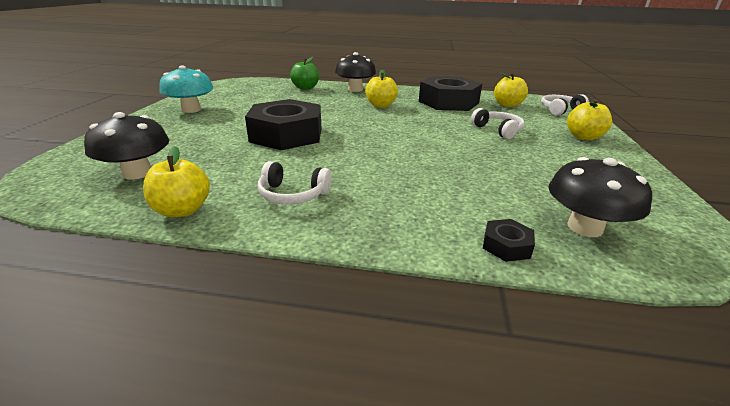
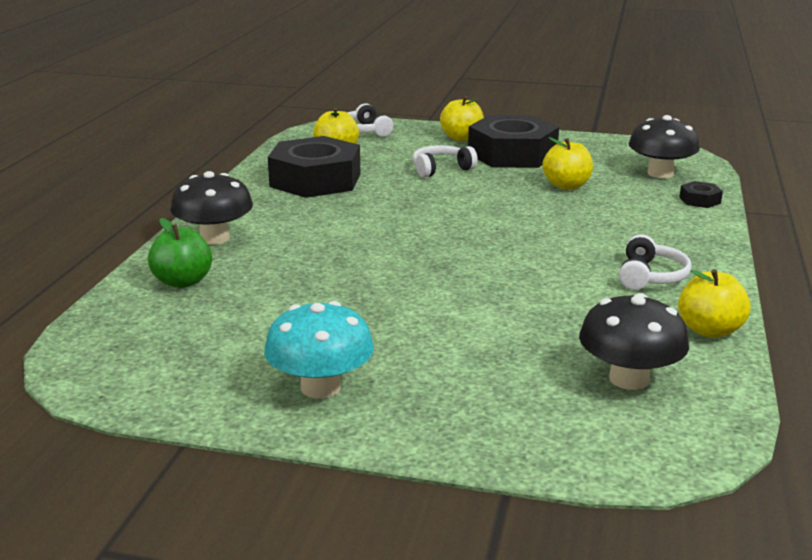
camera: 85 degrees left, 5 degrees down
black nut [245,99,321,150] -> black nut moved to [468,115,559,168]
yellow apple [365,70,398,108] -> yellow apple moved to [542,137,593,190]

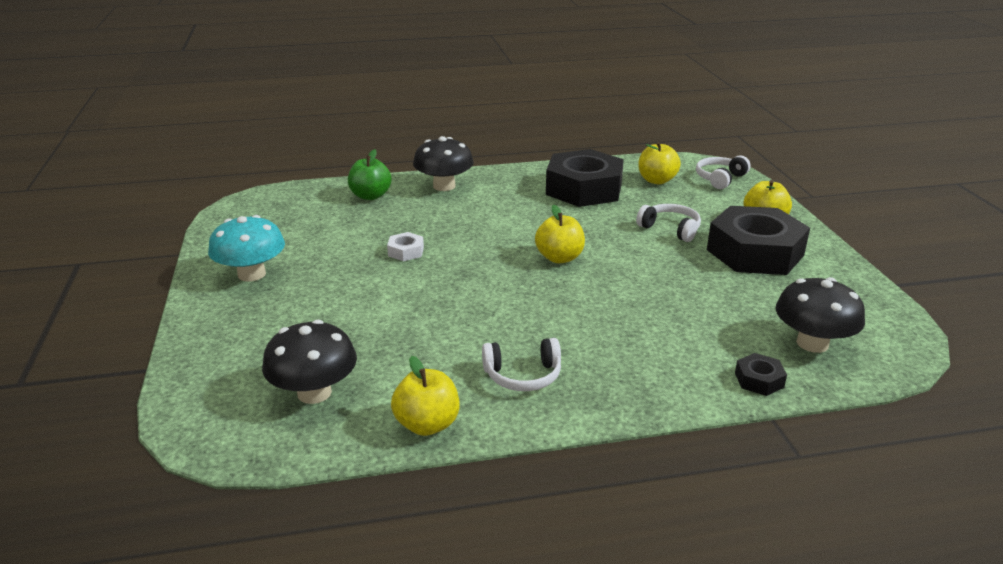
camera: 65 degrees right, 5 degrees up
yellow apple [542,137,593,190] -> yellow apple moved to [535,205,585,263]
none -> white nut [387,232,424,261]

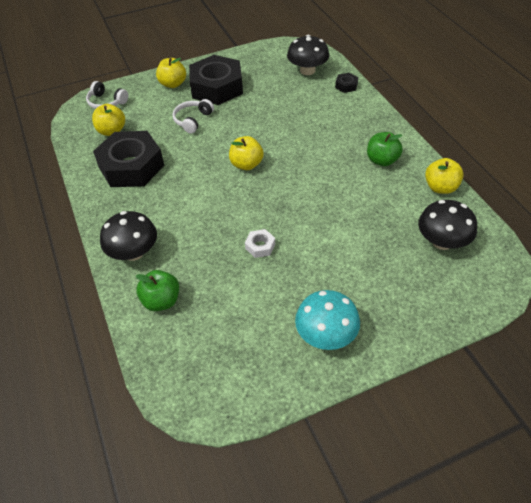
camera: 100 degrees left, 20 degrees up
white headphones [482,338,561,391] -> green apple [367,132,403,166]

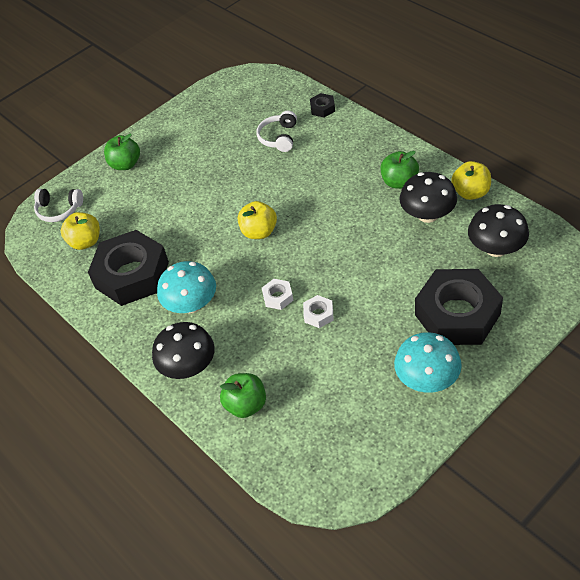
camera: 15 degrees left, 0 degrees up
yellow apple [156,58,186,88] -> green apple [104,134,140,170]
white headphones [173,99,214,133] -> white headphones moved to [257,111,297,152]
black nut [189,55,243,105] -> black nut moved to [415,269,503,345]
black mushroom [287,35,329,75] -> black mushroom moved to [399,172,457,223]
none -> turquoise mushroom [157,261,216,313]
none -> white nut [262,279,294,310]

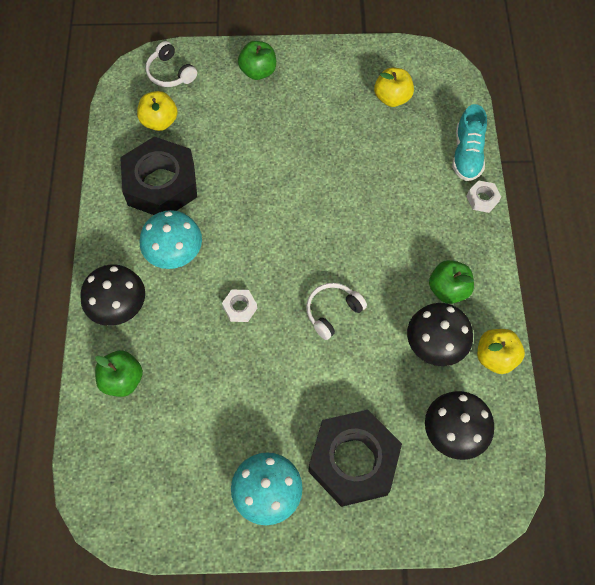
camera: 35 degrees right, 15 degrees up
yellow apple [238,201,277,239] -> yellow apple moved to [374,68,414,107]
white headphones [257,111,297,152] -> white headphones moved to [306,283,367,340]
white nut [303,295,334,328] -> white nut moved to [467,180,501,213]
black nut [310,93,335,118] -> turquoise shoe [452,104,487,181]

